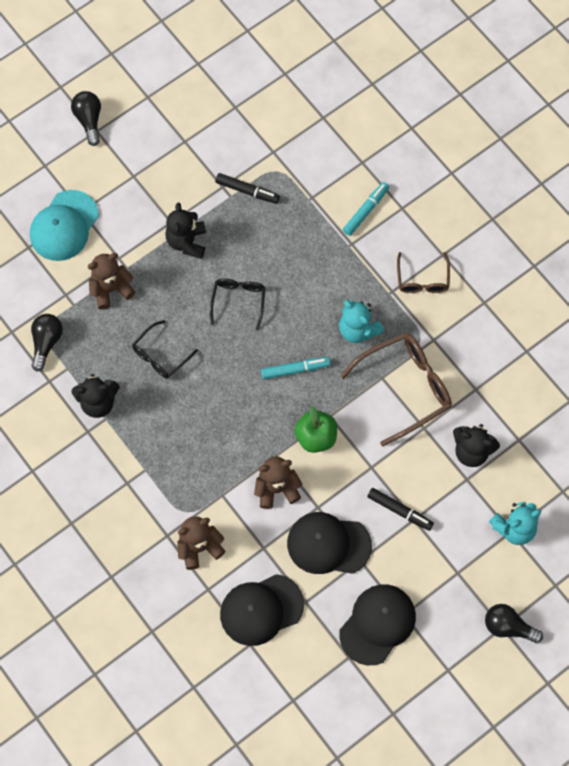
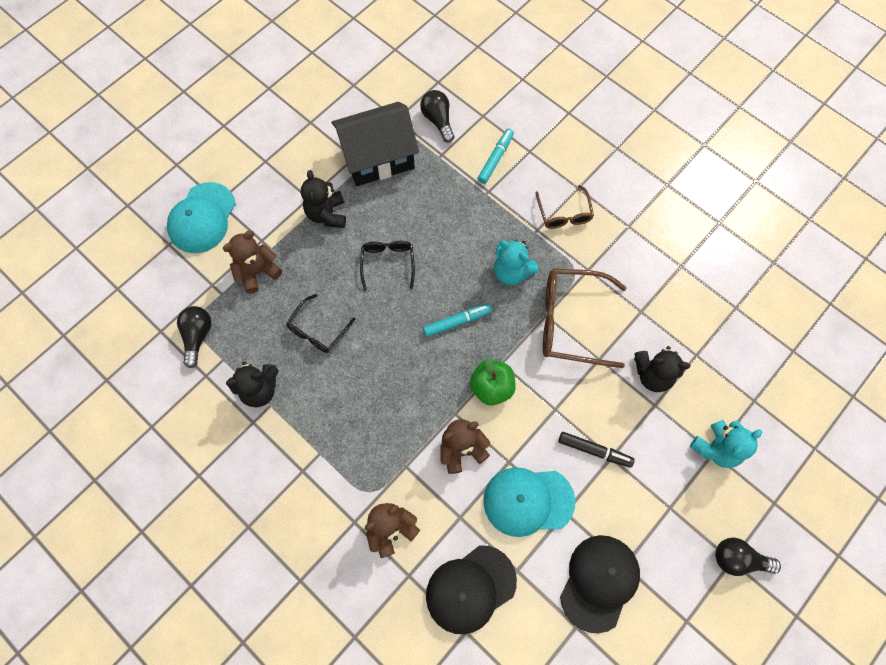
camera: 10 degrees left, 0 degrees up
black light bulb [71,91,101,146] -> black light bulb moved to [420,90,454,143]
black marker [215,173,280,204] -> black house [331,102,419,186]
black cap [287,512,372,574] -> turquoise cap [483,467,575,537]
brown glasses [340,333,452,446] -> brown glasses turned 135 degrees counterclockwise [543,268,627,368]

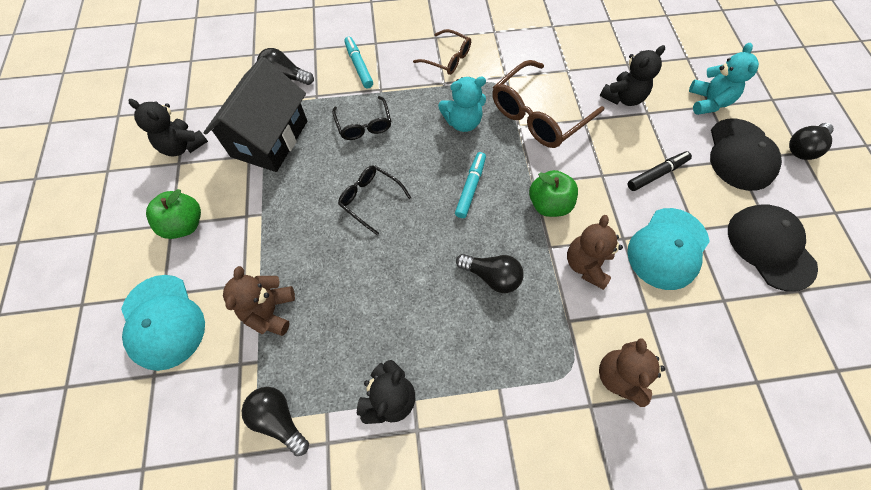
camera: 50 degrees left, 5 degrees down
black glasses [286,294,355,353] -> black glasses moved to [332,96,391,140]
black teddy bear [301,170,346,228] -> black teddy bear moved to [129,99,208,157]
black cap [426,545,517,634] -> black cap moved to [710,118,782,191]
none -> green apple [146,189,201,239]
none -> black light bulb [456,254,524,293]

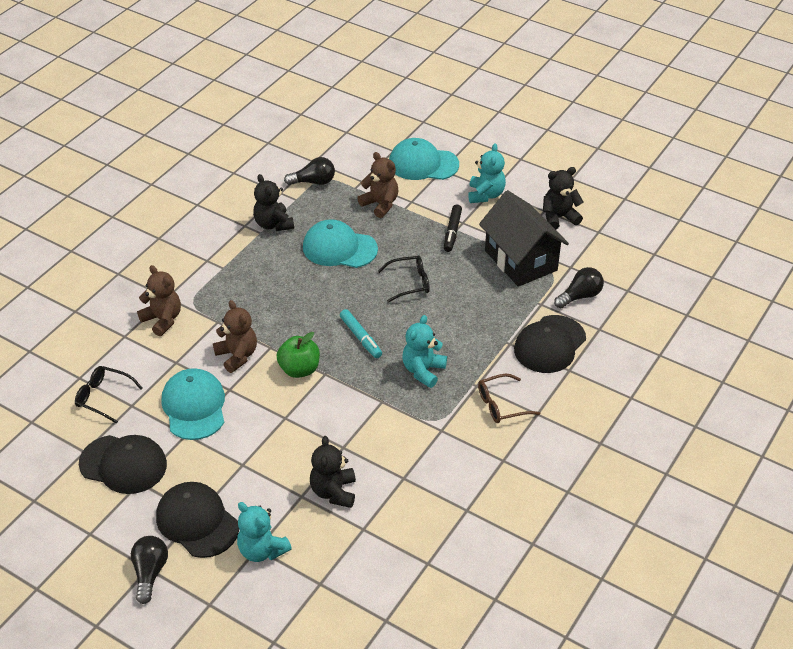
camera: 130 degrees right, 20 degrees down
green apple [146,189,201,239] -> turquoise teddy bear [468,143,506,203]
black glasses [332,96,391,140] -> black glasses moved to [75,366,143,424]
turquoise marker [344,37,373,88] -> black cap [514,315,586,373]
black light bulb [456,254,524,293] -> none
brown glasses [492,60,604,148] -> none
black marker [628,151,692,191] -> black marker moved to [444,205,462,252]
none -> turquoise cap [303,219,378,268]

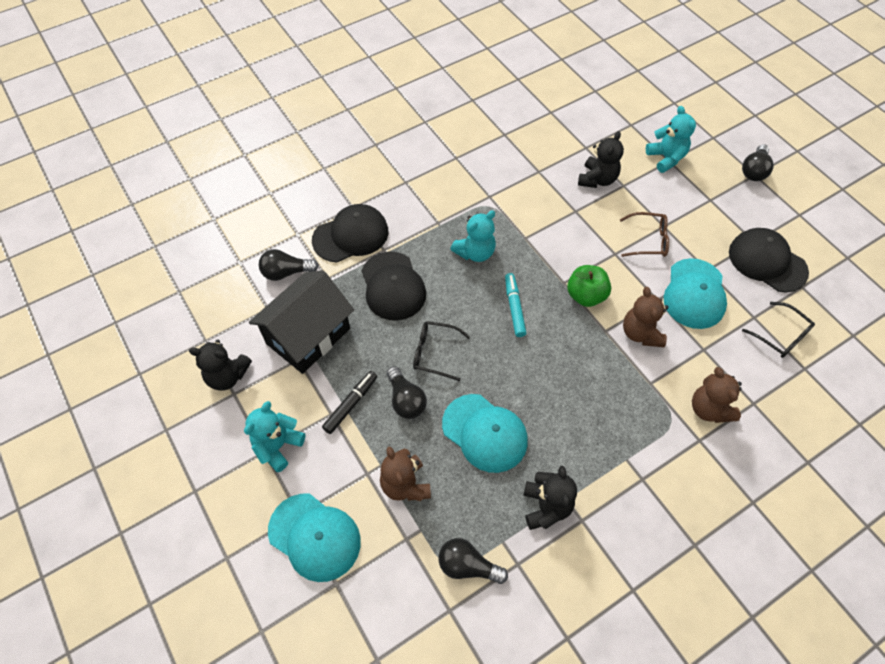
camera: 155 degrees left, 15 degrees up
black cap [156,482,239,558] -> black cap moved to [361,251,426,321]
brown glasses [478,374,540,423] -> brown glasses moved to [620,212,669,257]
black house [479,190,569,287] -> black house turned 45 degrees clockwise [249,271,354,374]
none -> black light bulb [387,366,427,419]

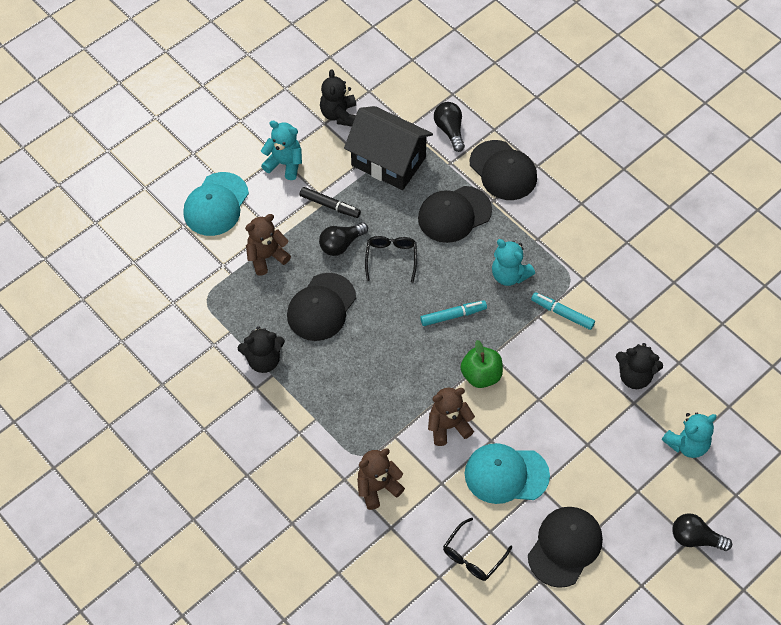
camera: 80 degrees right, 0 degrees up
black light bulb [439,538,508,584] -> none
turquoise cap [442,394,528,473] -> black cap [287,273,356,341]
brown glasses [620,212,669,257] -> none
none -> turquoise marker [531,292,595,330]

